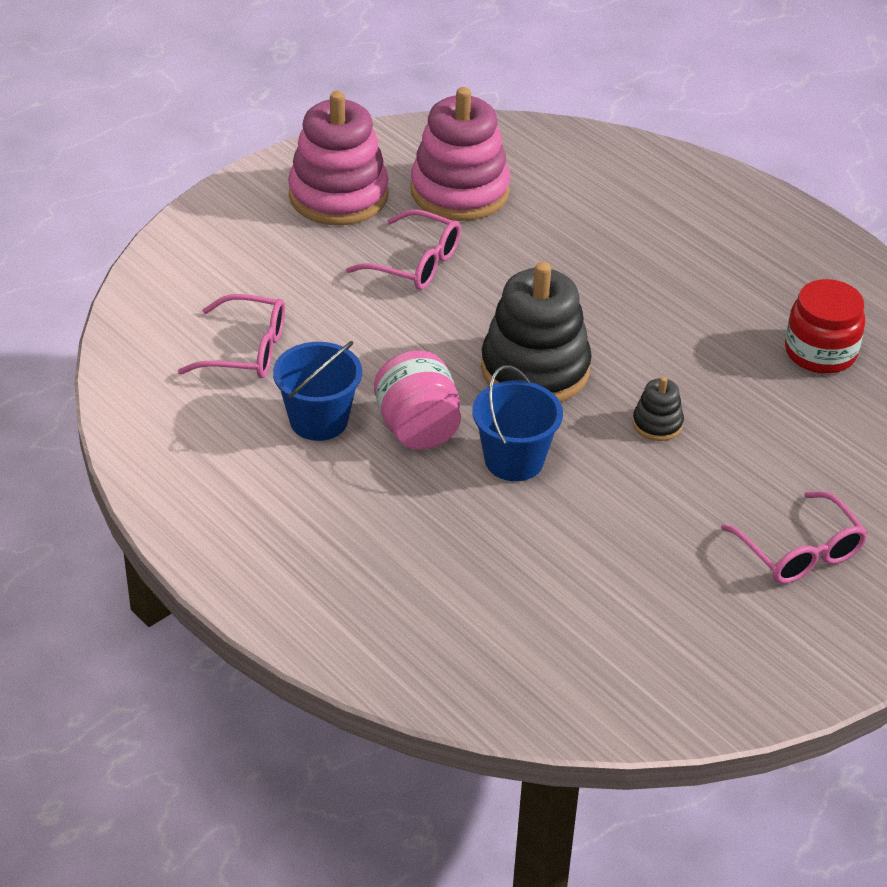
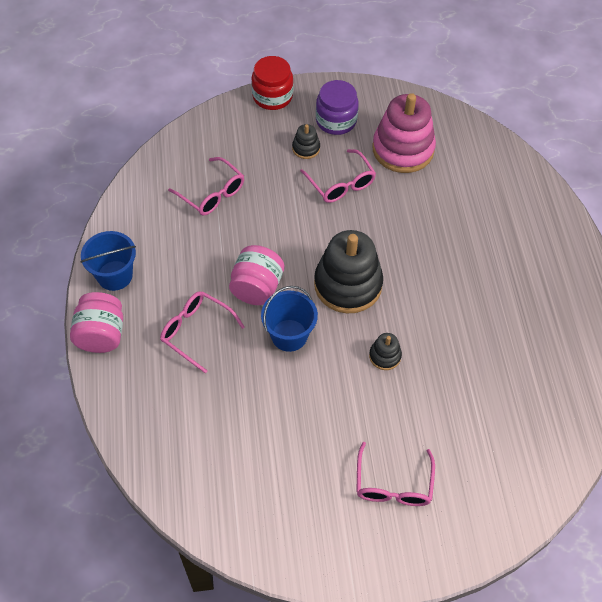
camera: 35 degrees right, 15 degrees up
blue bucket [273,341,362,441] -> blue bucket moved to [80,231,136,291]
pink stacking toy [288,91,389,226] -> purple jar [316,80,359,135]
red jar [785,279,865,374] -> red jar moved to [251,56,293,110]
none -> pink jar [70,292,123,353]
none -> pink glasses [160,291,245,373]
none -> black stacking toy [292,124,320,159]

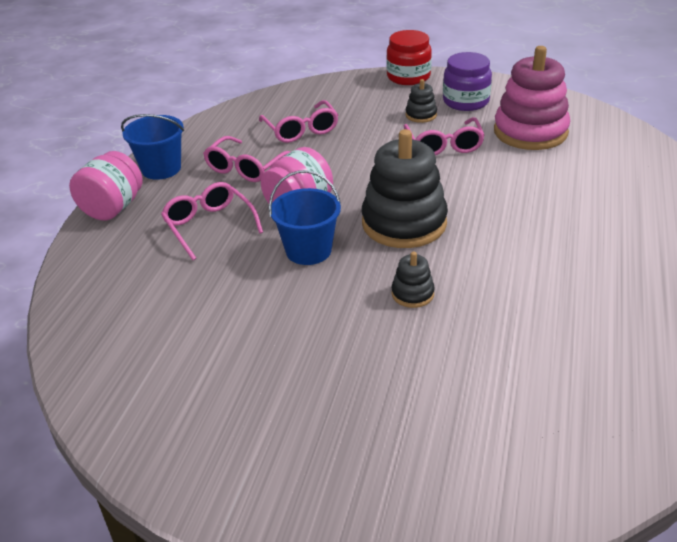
camera: 25 degrees right, 20 degrees down
pink glasses [356,442,435,506] -> pink glasses moved to [203,136,290,182]

